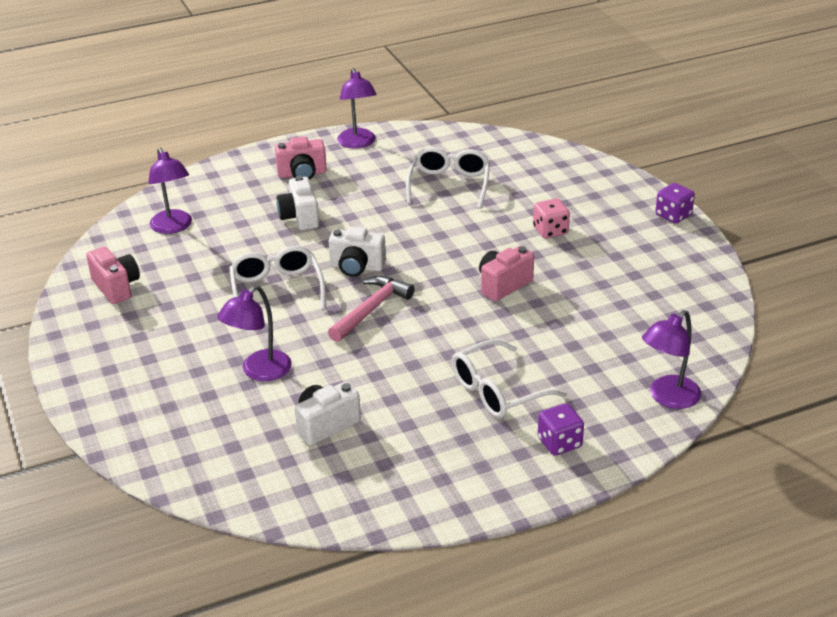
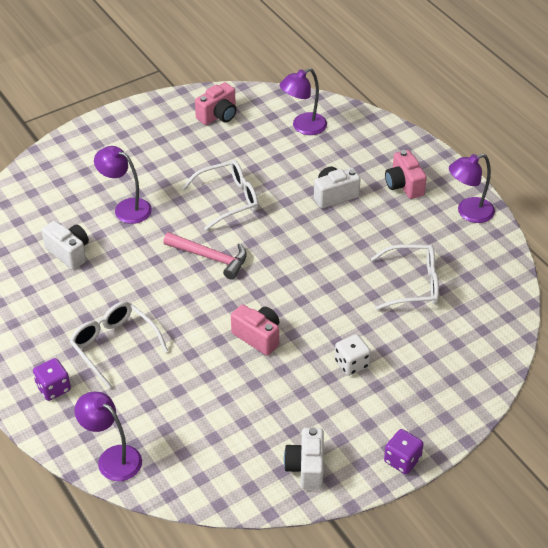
camera: 80 degrees right, 10 degrees up
white camera [329,227,386,277] -> white camera moved to [284,427,324,490]
pink dice [533,198,570,239] -> white dice [335,334,371,376]

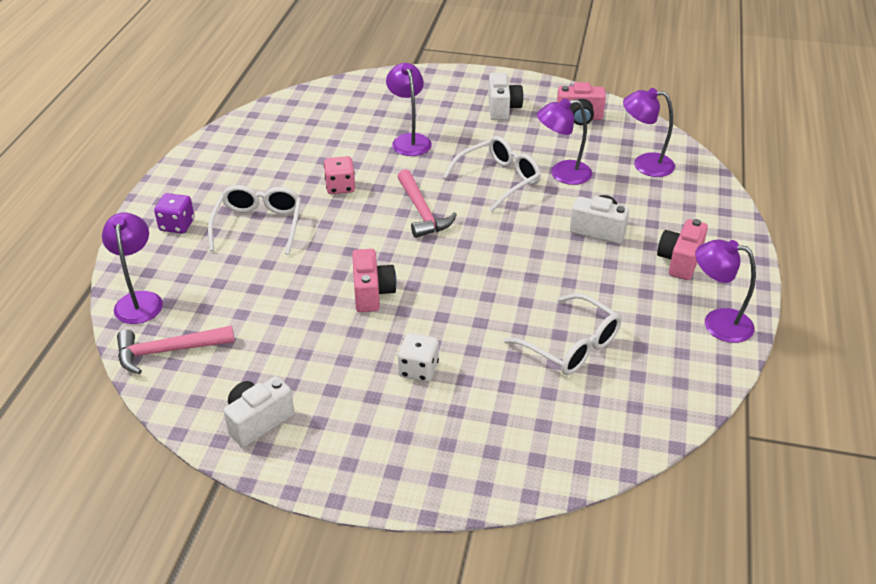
camera: 45 degrees right, 5 degrees down
white camera [42,221,89,270] -> white camera moved to [488,73,524,120]
white glasses [182,160,259,230] -> white glasses turned 60 degrees counterclockwise [443,136,541,213]
purple dice [384,429,424,474] -> none
none -> pink hammer [117,326,235,374]
none -> pink dice [324,156,355,194]
none -> purple lamp [537,98,592,185]

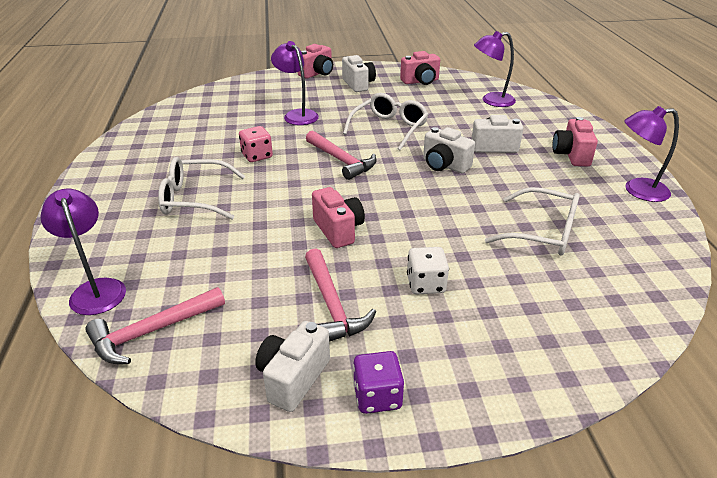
camera: 20 degrees left, 5 degrees down
purple dice [154,193,195,234] -> purple dice moved to [353,351,404,414]
white glasses [208,185,301,255] -> white glasses turned 75 degrees counterclockwise [158,157,245,220]
purple lamp [537,98,592,185] -> none
none -> pink camera [297,44,333,78]
none -> pink hammer [305,248,376,342]
none -> white camera [423,127,475,173]

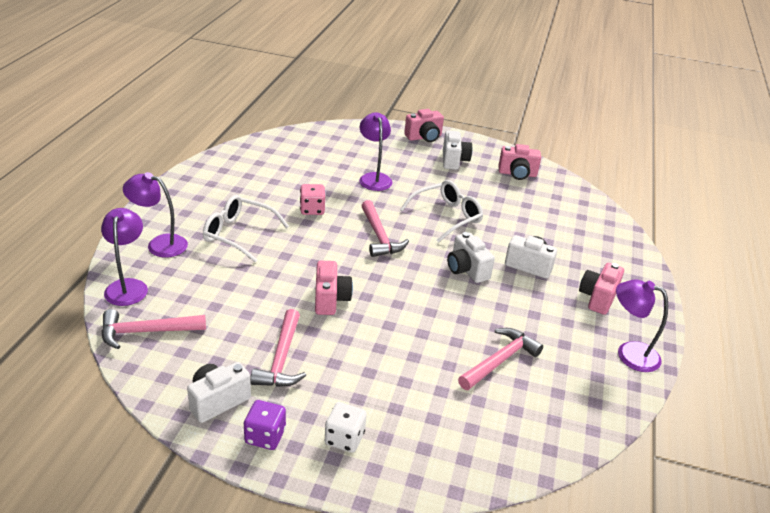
camera: 20 degrees right, 0 degrees up
white dice [407,247,449,294] -> white dice moved to [325,402,367,453]
purple lamp [474,31,516,107] -> purple lamp moved to [123,172,188,258]
white glasses [485,187,580,255] -> pink hammer [458,328,543,390]

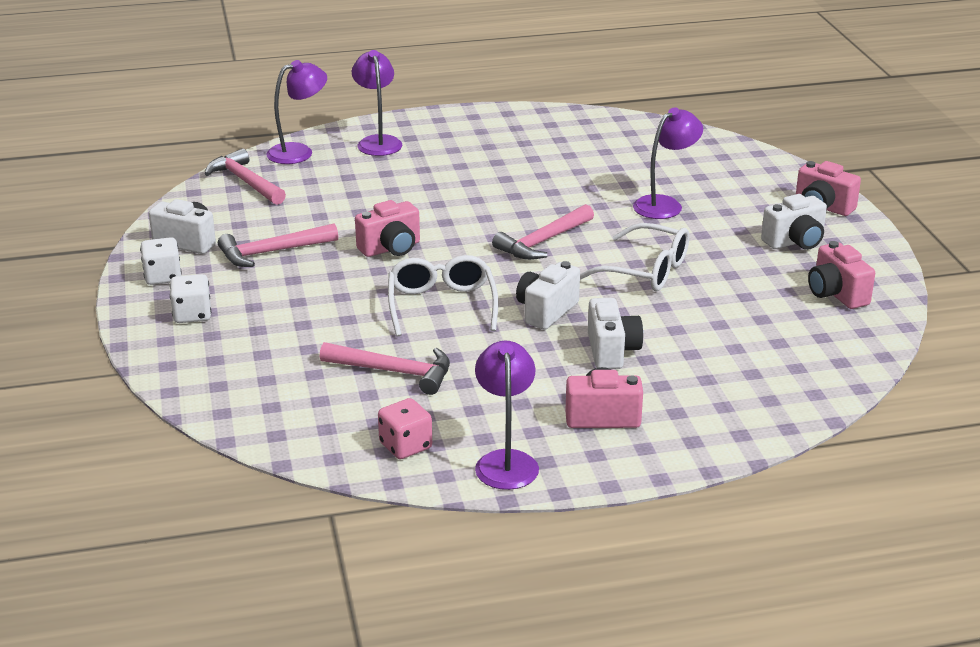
camera: 65 degrees right, 5 degrees down
white glasses [203,195,289,262] -> white glasses moved to [388,255,498,337]
purple dice [244,400,286,450] -> white dice [140,237,182,285]
pink dice [300,184,326,215] -> pink dice moved to [378,398,432,459]

